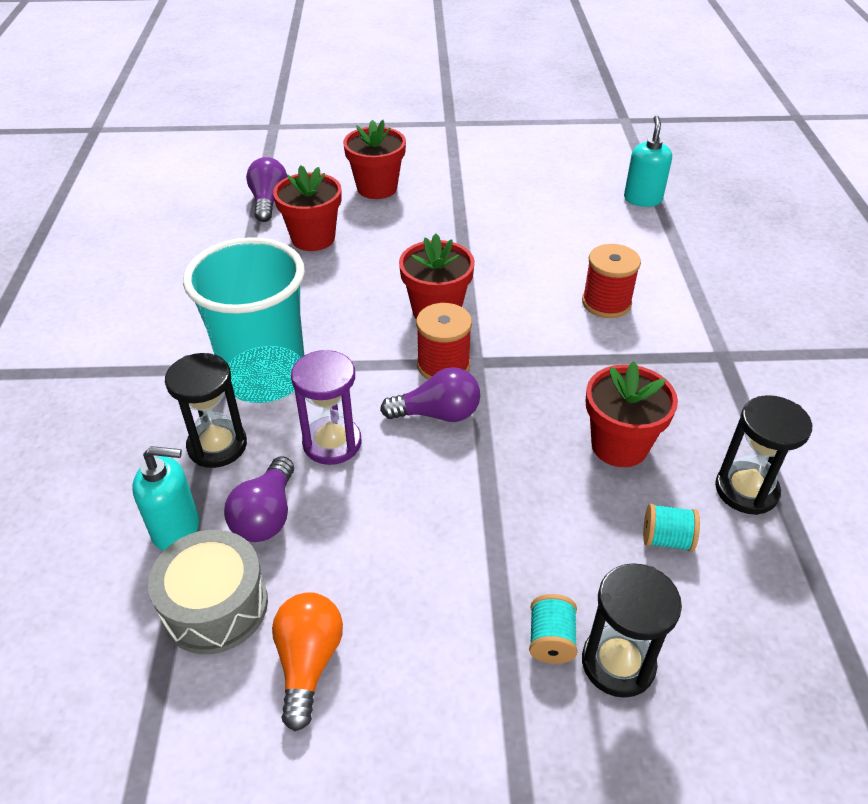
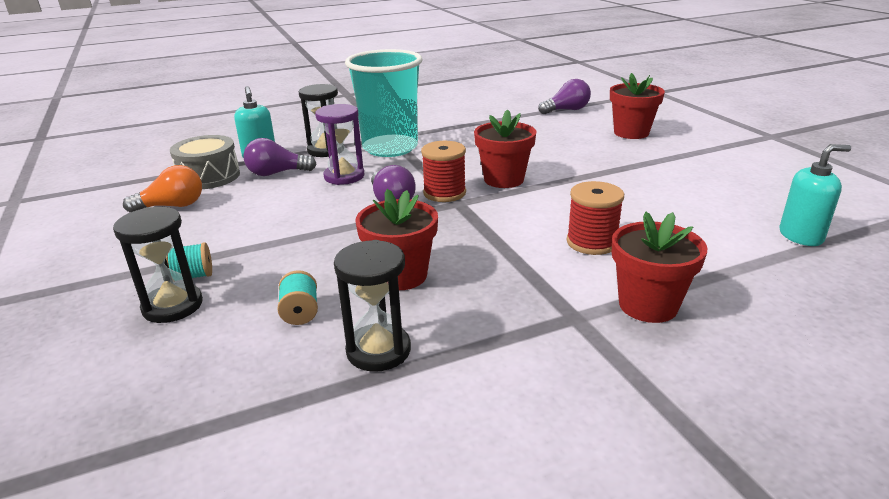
camera: 70 degrees right, 15 degrees down
red flower pot [273,165,342,251] -> red flower pot moved to [612,212,707,323]

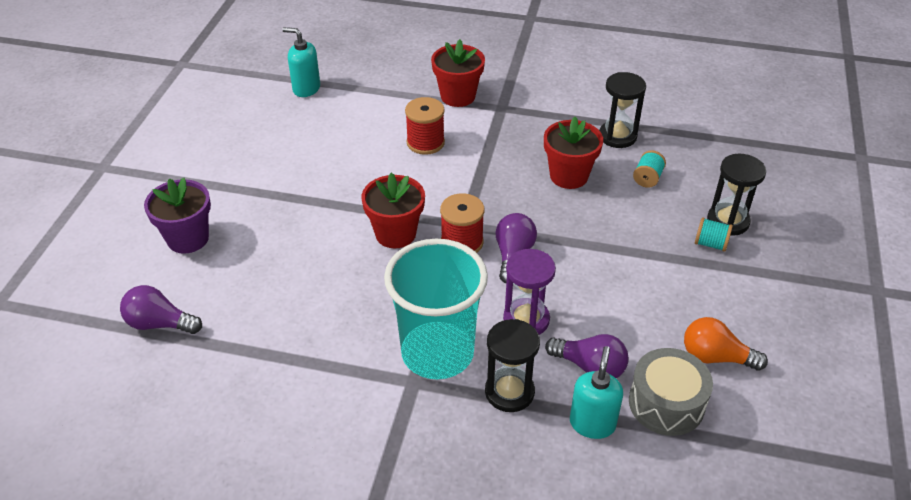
camera: 145 degrees left, 15 degrees up
red flower pot [610,73,665,139] -> purple flower pot [144,178,211,254]

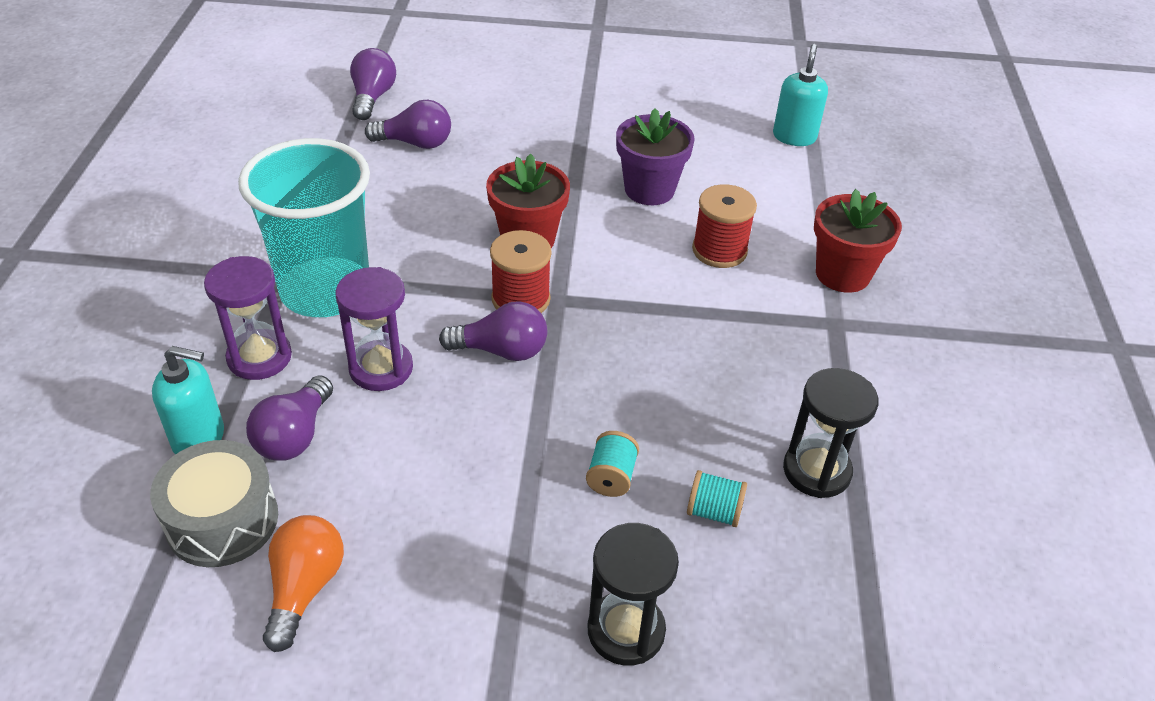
camera: 80 degrees right, 0 degrees up
purple flower pot [144,178,211,254] -> purple flower pot moved to [616,108,695,205]
black hourglass [485,319,540,412] -> purple hourglass [204,256,292,380]
red flower pot [544,117,603,189] -> none
turquoise spool [695,218,733,252] -> turquoise spool moved to [586,431,639,497]
none -> purple light bulb [365,100,451,149]

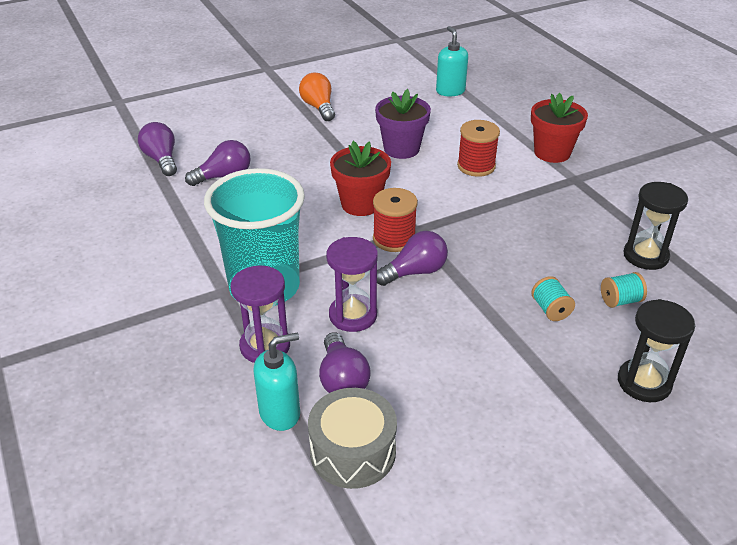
camera: 30 degrees left, 5 degrees down
orange light bulb [263,515,344,652] -> orange light bulb moved to [299,72,335,121]

